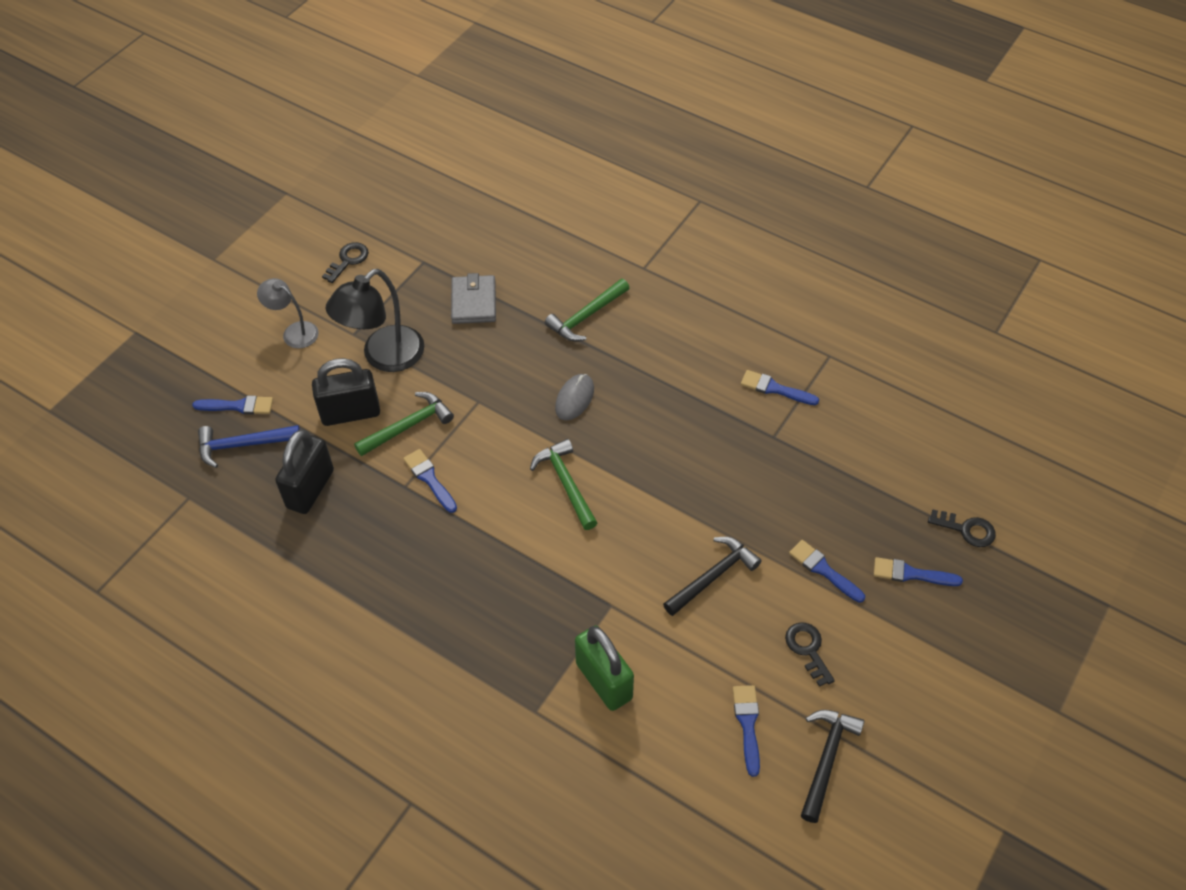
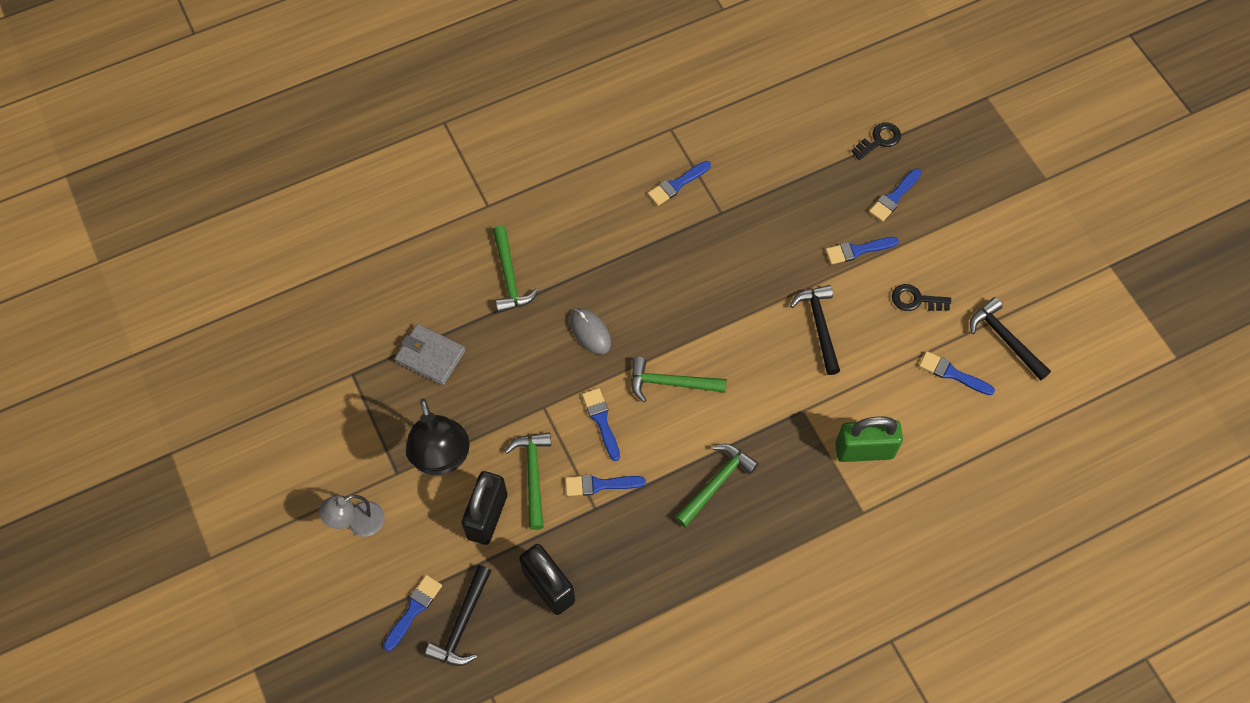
camera: 60 degrees left, 10 degrees up
blue hammer [198,425,300,468] -> black hammer [425,565,491,666]
black key [322,242,369,283] -> none
none -> blue brush [582,388,620,461]
none -> green hammer [675,444,759,527]

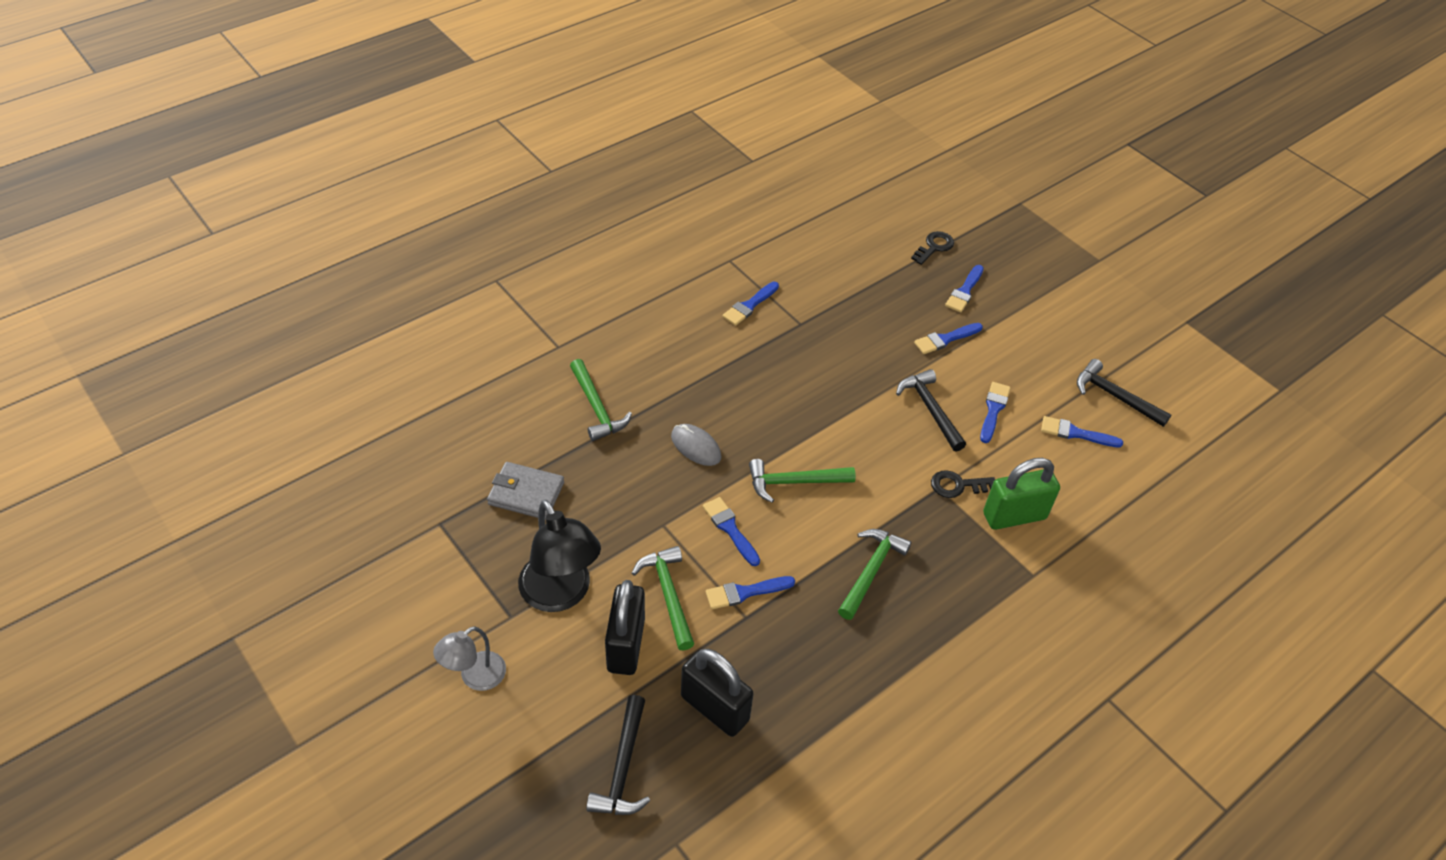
camera: 15 degrees left, 15 degrees down
blue brush [383,575,442,651] -> blue brush moved to [980,382,1011,443]
black key [892,284,951,311] -> black key moved to [931,470,995,498]

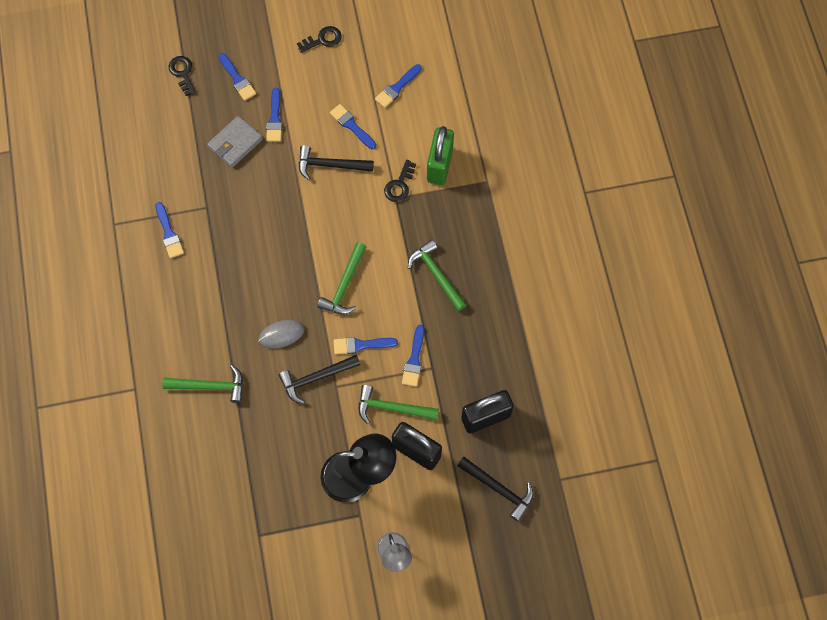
camera: 60 degrees left, 20 degrees up
grey wallet [487,462,564,520] -> grey wallet moved to [207,116,263,168]
black hammer [1077,359,1171,427] -> black hammer moved to [279,355,361,404]
none -> black key [297,26,342,53]

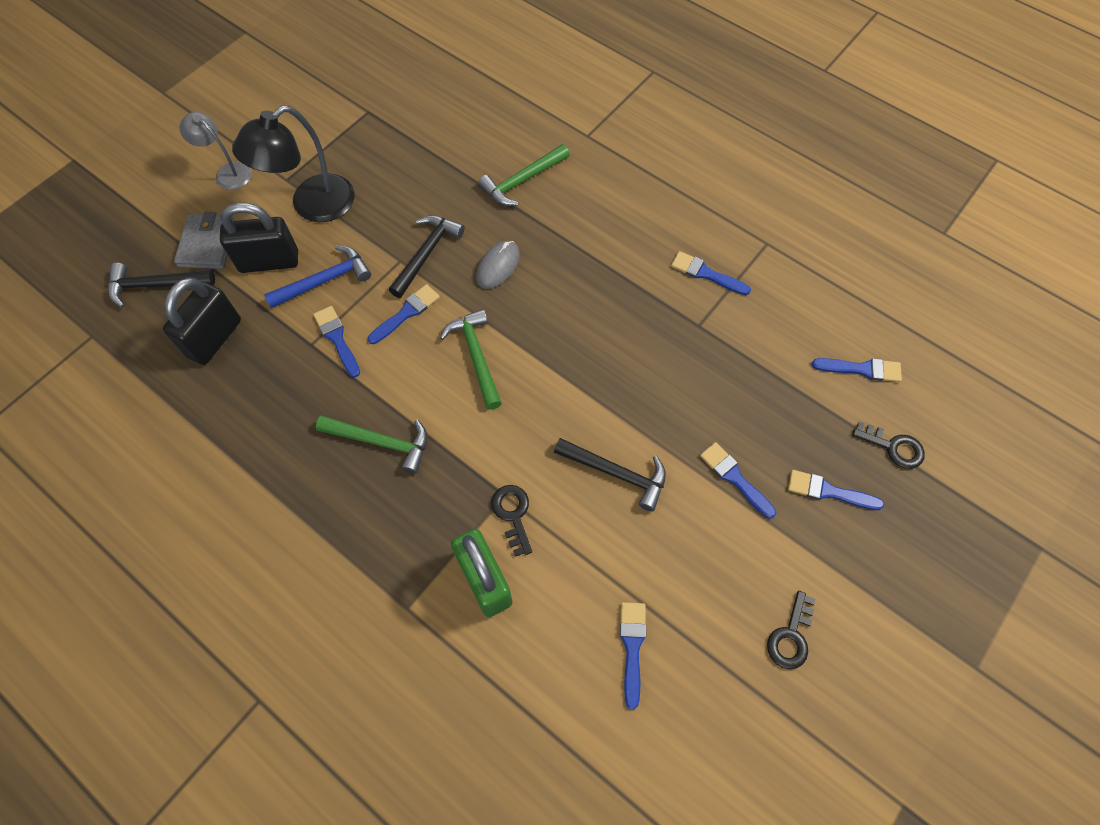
camera: 140 degrees right, 5 degrees down
grey wallet [207,116,263,168] -> grey wallet moved to [174,212,236,269]
black hammer [299,145,374,180] -> black hammer turned 60 degrees clockwise [554,438,666,511]
blue brush [330,104,376,149] -> blue brush moved to [812,358,902,382]
green hammer [359,385,439,424] -> blue hammer [264,245,371,308]

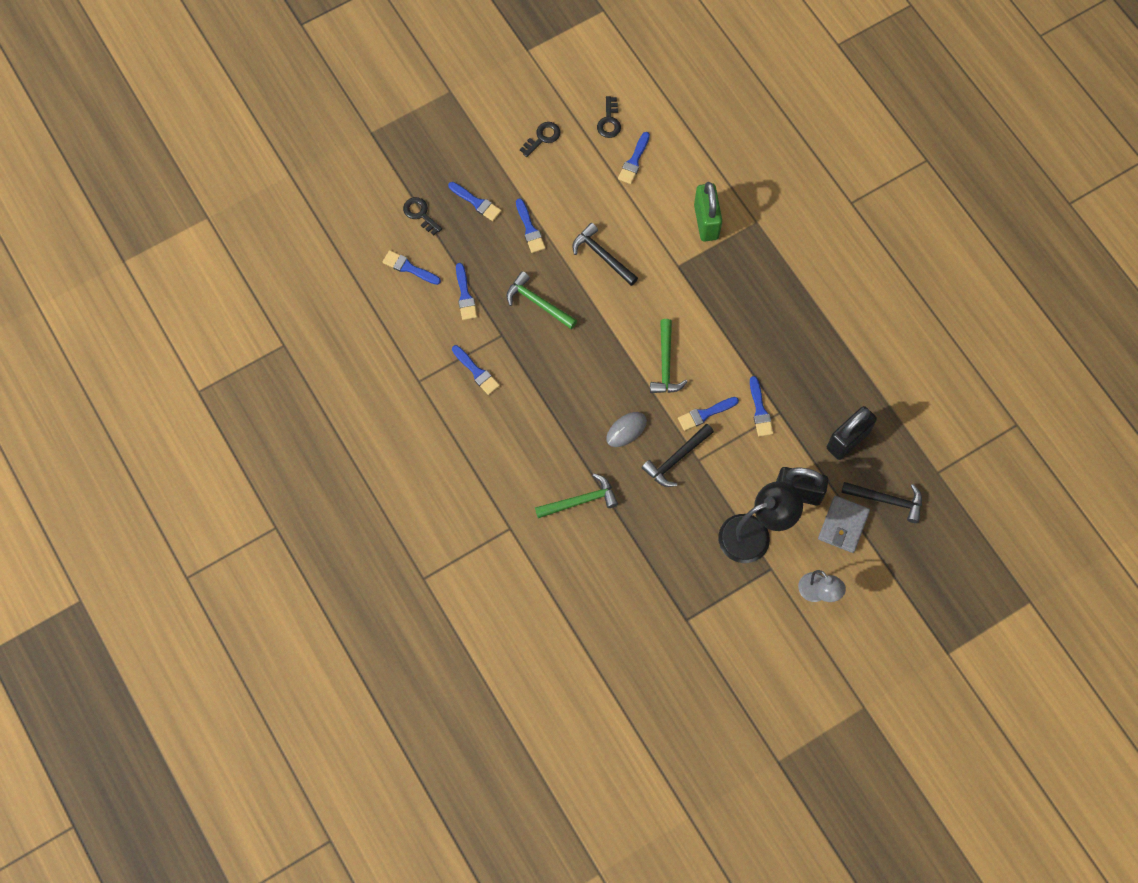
camera: 160 degrees left, 5 degrees up
blue hammer [264,245,371,308] -> none
green hammer [316,415,427,474] -> green hammer moved to [507,271,577,329]
black key [491,485,532,557] -> black key moved to [597,96,621,138]
none -> blue brush [456,263,477,320]

